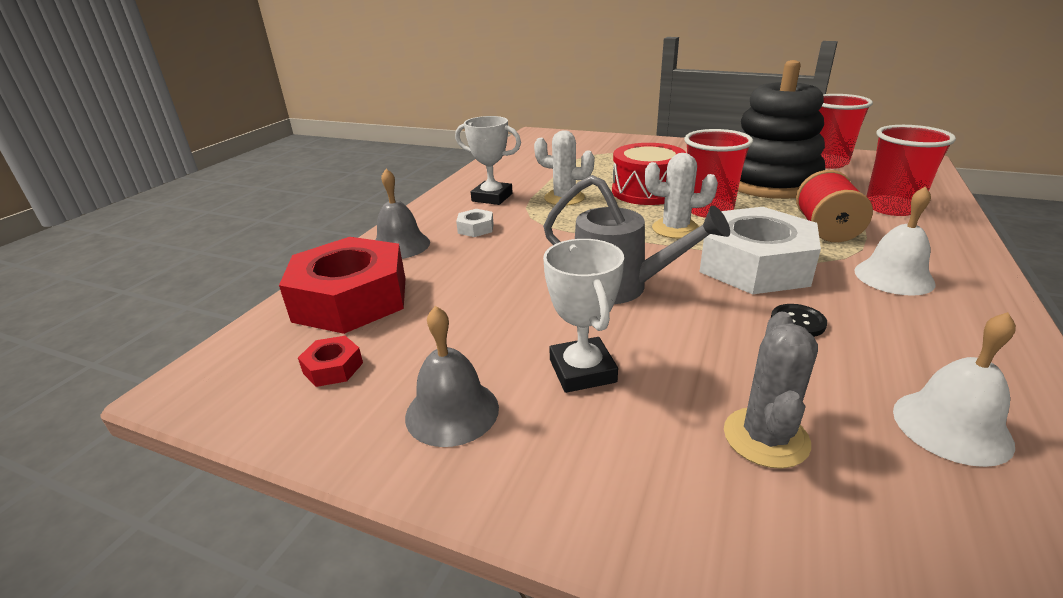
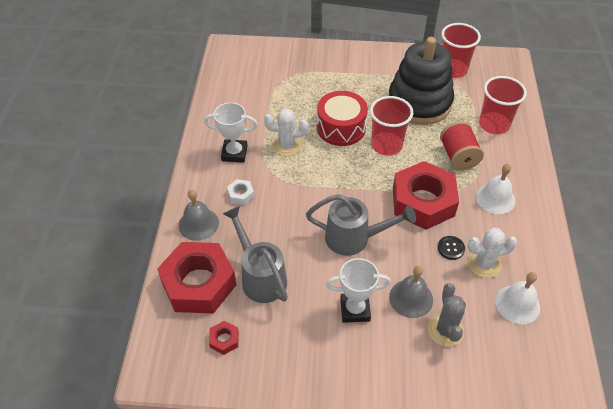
camera: 20 degrees left, 20 degrees up
grey bell [405,306,499,447] -> grey bell moved to [389,266,433,318]
white trophy [543,239,624,393] -> white trophy turned 60 degrees counterclockwise [326,258,391,323]
white cactus [645,153,718,239] -> white cactus moved to [468,228,517,278]
white nut [699,207,821,294] -> red nut [393,161,459,230]
none -> grey watering can [223,206,288,303]

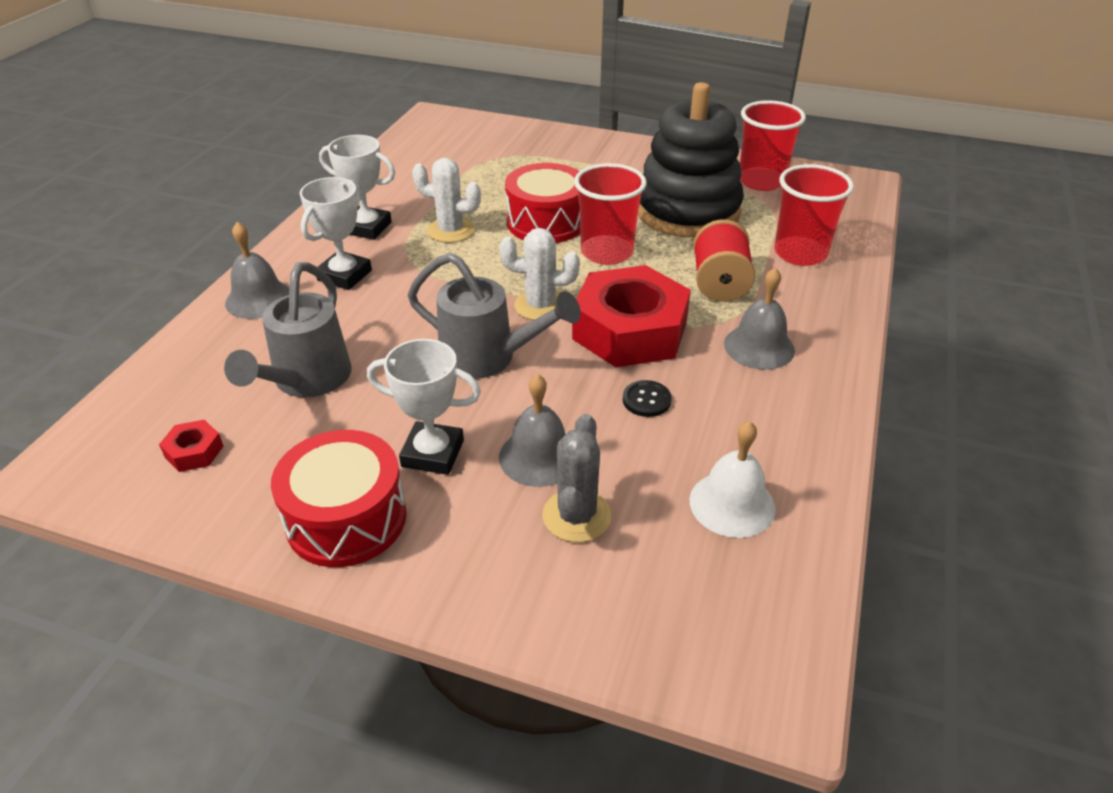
camera: 15 degrees right, 10 degrees down
red nut [157,242,236,313] -> none
grey watering can [223,206,288,303] -> grey watering can turned 150 degrees counterclockwise [224,262,352,397]
white nut [227,179,254,205] -> white trophy [300,177,372,290]
white cactus [468,228,517,278] -> white cactus moved to [499,228,580,320]
white bell [476,164,515,214] -> grey bell [724,267,795,370]
none -> red drum [271,430,407,567]

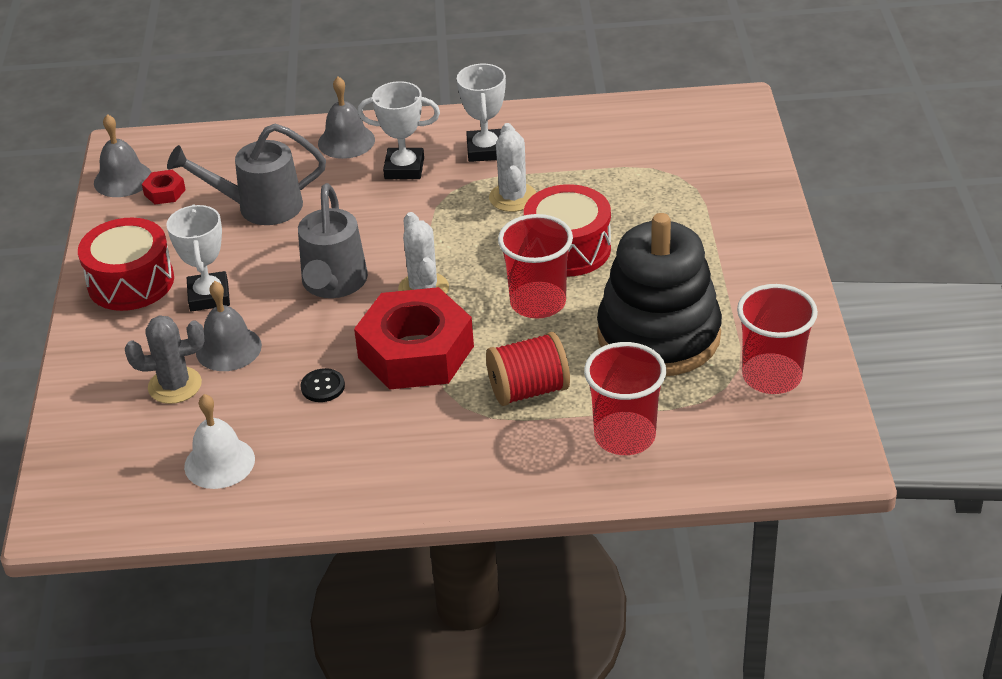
camera: 70 degrees right, 0 degrees up
grey bell [724,267,795,370] -> grey bell moved to [94,114,152,197]

